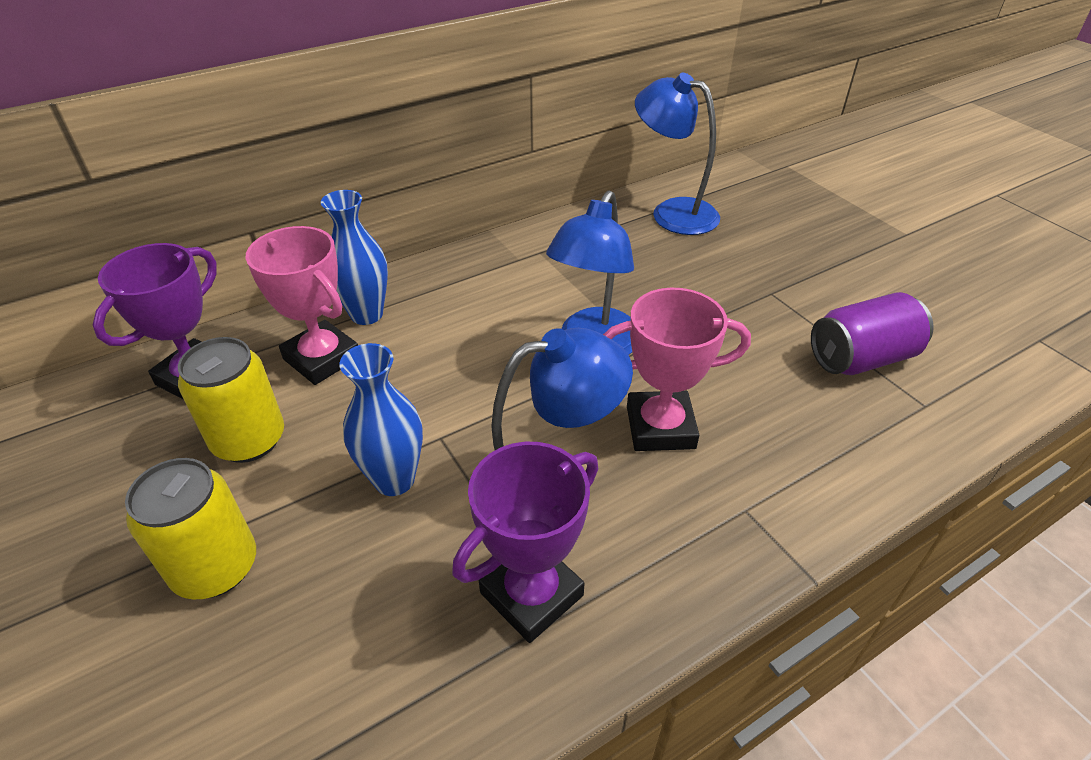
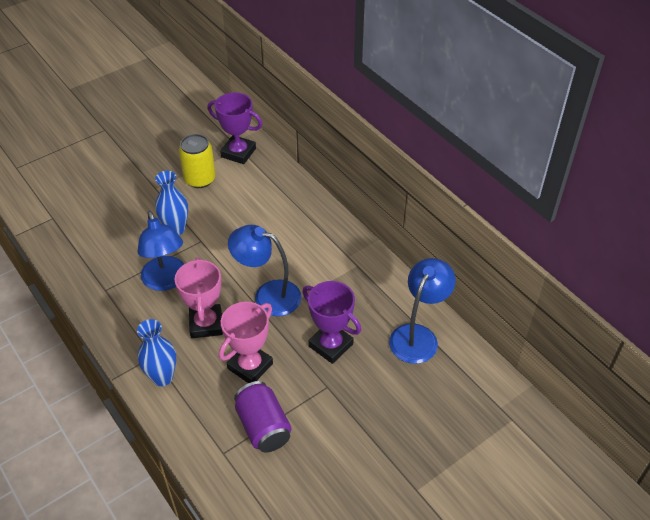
camera: 85 degrees right, 5 degrees up
yellow can [125,458,256,600] -> none
pink trophy [246,226,358,385] -> pink trophy moved to [219,302,273,383]
blue vase [321,190,388,325] -> blue vase moved to [137,319,176,386]
purple trophy [452,442,598,643] -> purple trophy moved to [302,281,361,364]

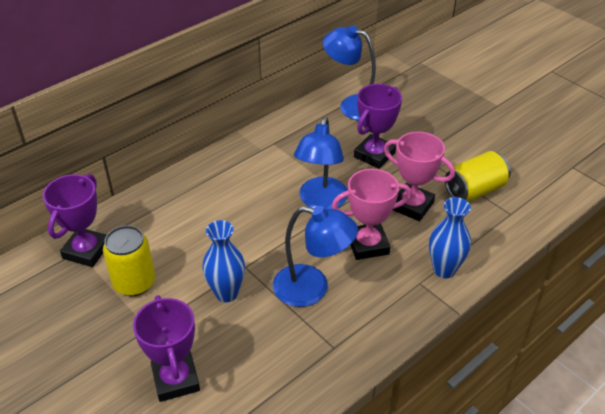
camera: 95 degrees left, 5 degrees down
blue lamp [138,211,184,291] -> blue lamp turned 45 degrees clockwise [273,206,358,307]
purple can [234,381,291,453] -> yellow can [445,151,511,202]
none -> purple trophy [133,295,200,402]

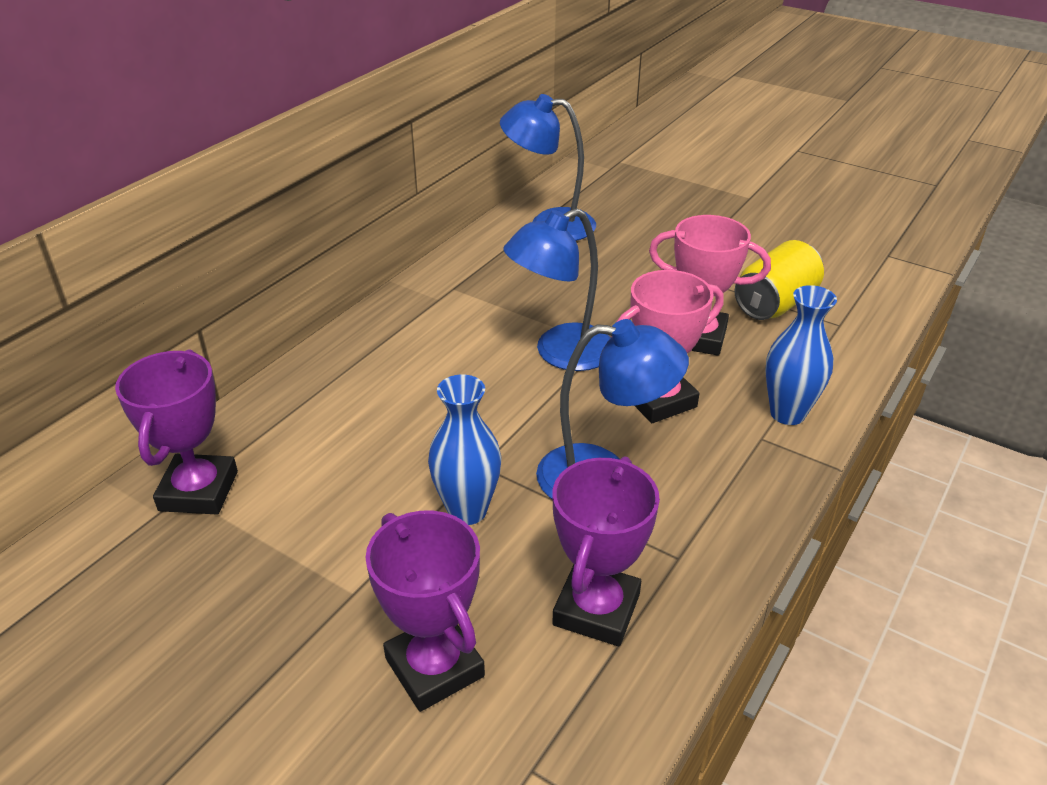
camera: 15 degrees left, 5 degrees down
yellow can [103,225,155,296] -> none
blue lamp [294,117,348,209] -> blue lamp turned 60 degrees clockwise [503,208,611,371]
purple trophy [354,84,402,169] -> purple trophy moved to [552,456,660,646]

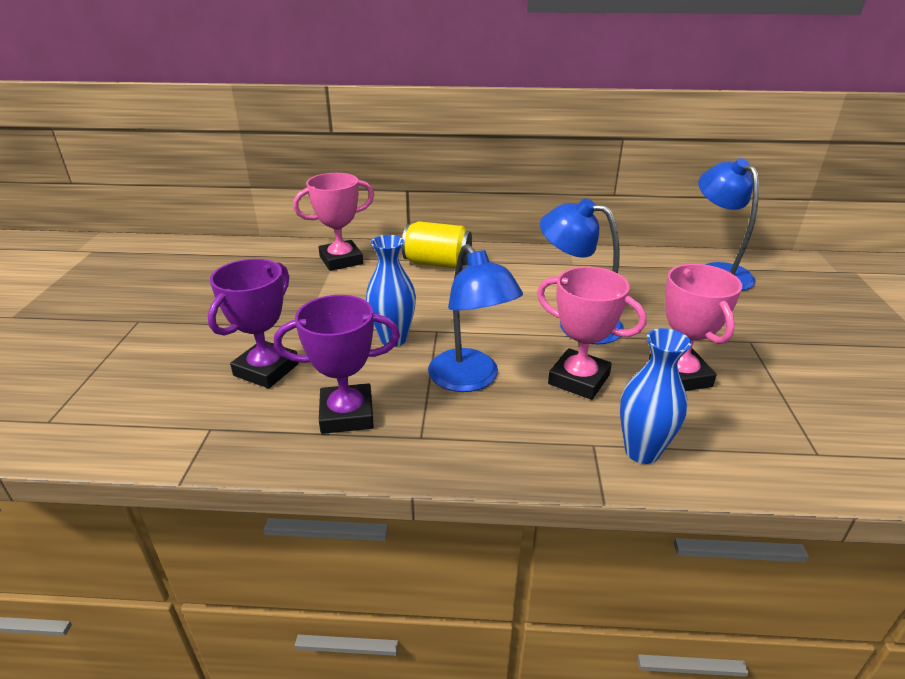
camera: 60 degrees right, 5 degrees down
purple trophy [115,349,238,515] -> pink trophy [293,173,374,271]
yellow can [735,240,824,320] -> yellow can moved to [402,221,472,269]

